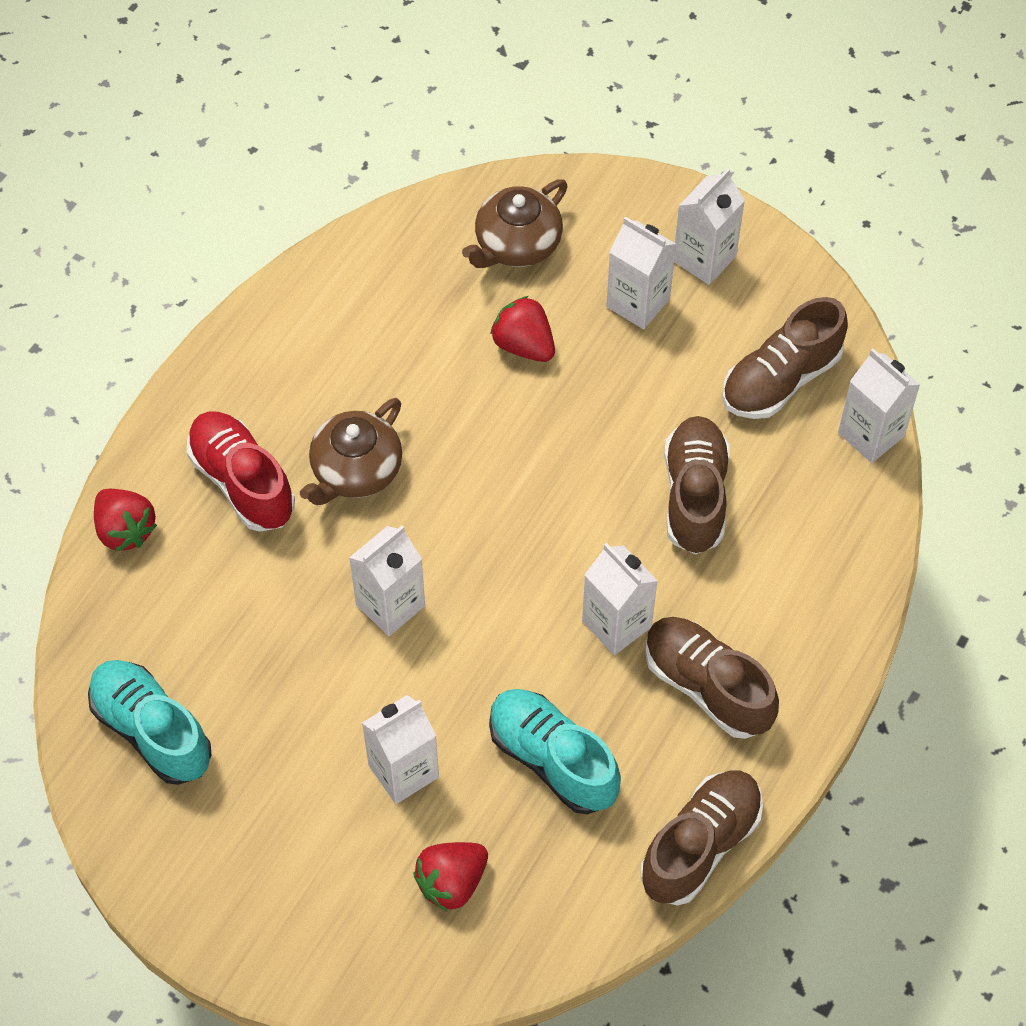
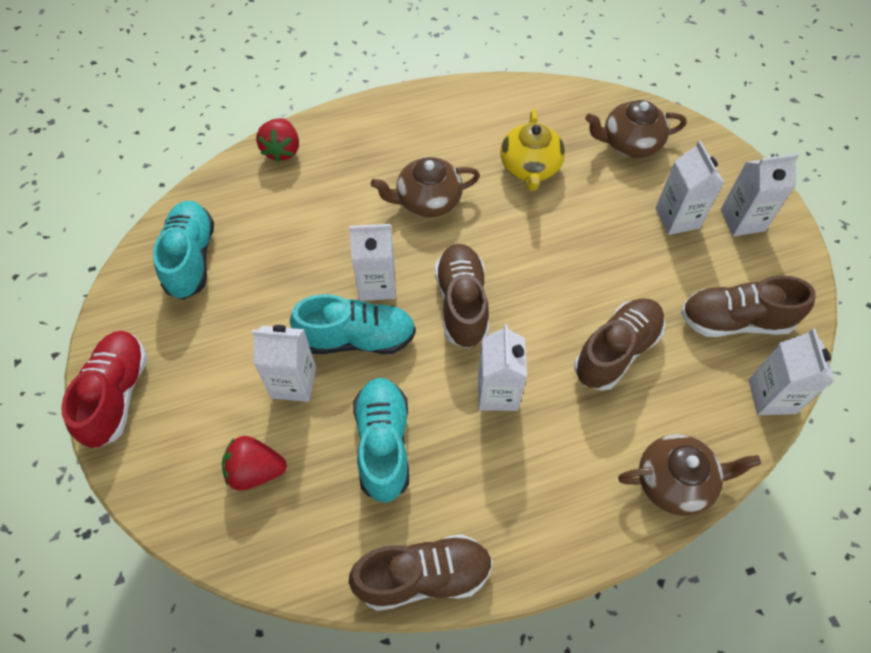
camera: 40 degrees right, 0 degrees up
red shoe [187,412,295,532] -> red shoe moved to [61,331,147,448]
red strawberry [490,296,555,362] -> none
brown shoe [645,617,779,739] -> brown shoe moved to [435,244,489,348]
none -> turquoise shoe [290,294,416,354]
none -> yellow teapot [500,109,565,191]
none -> brown teapot [618,434,761,516]

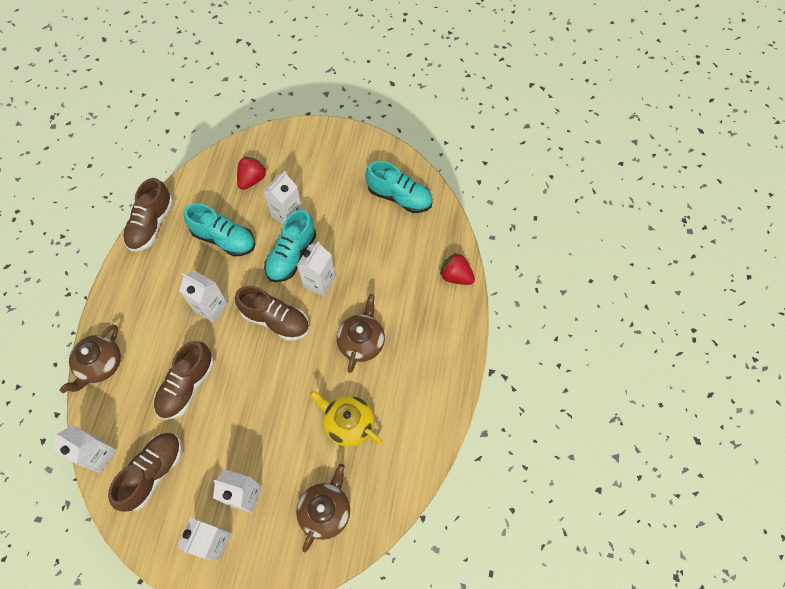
camera: 120 degrees right, 5 degrees up
red shoe [61,331,147,448] -> none
brown shoe [574,298,665,391] -> brown shoe turned 45 degrees clockwise [153,341,214,420]

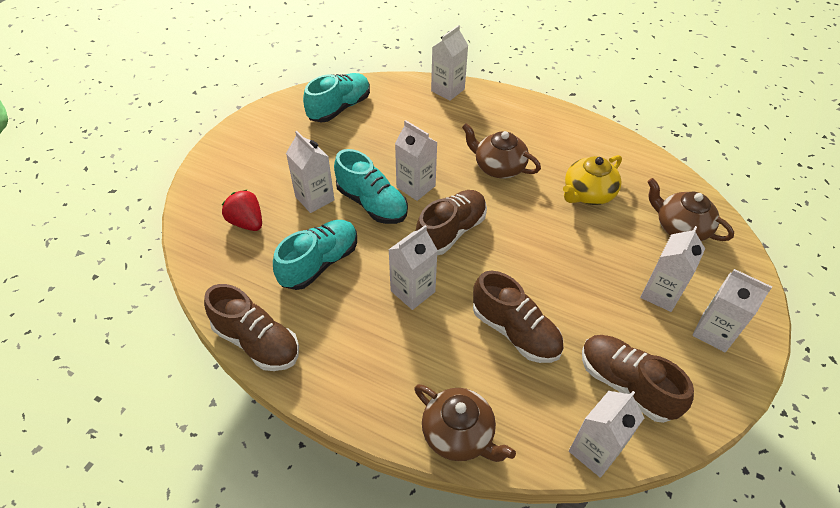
camera: 75 degrees left, 15 degrees down
red strawberry [440,253,475,285] -> white carton [431,25,468,101]

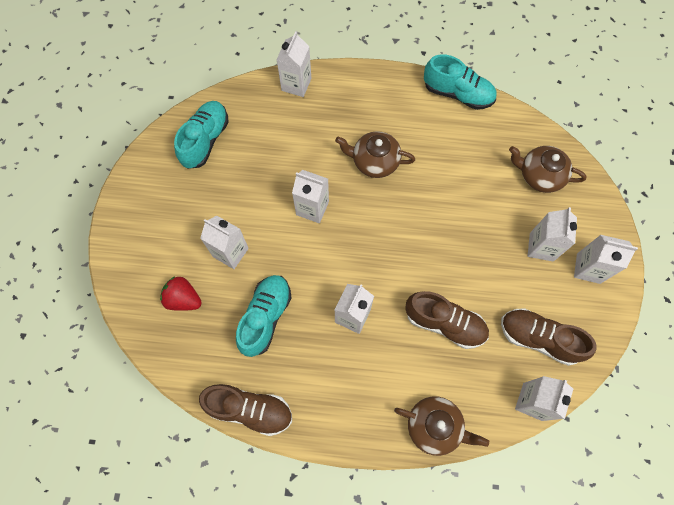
camera: 20 degrees left, 20 degrees up
turquoise shoe [334,149,408,224] -> turquoise shoe moved to [424,54,496,110]
brown shoe [416,190,487,255] -> none
yellow teapot [563,155,622,205] -> none

